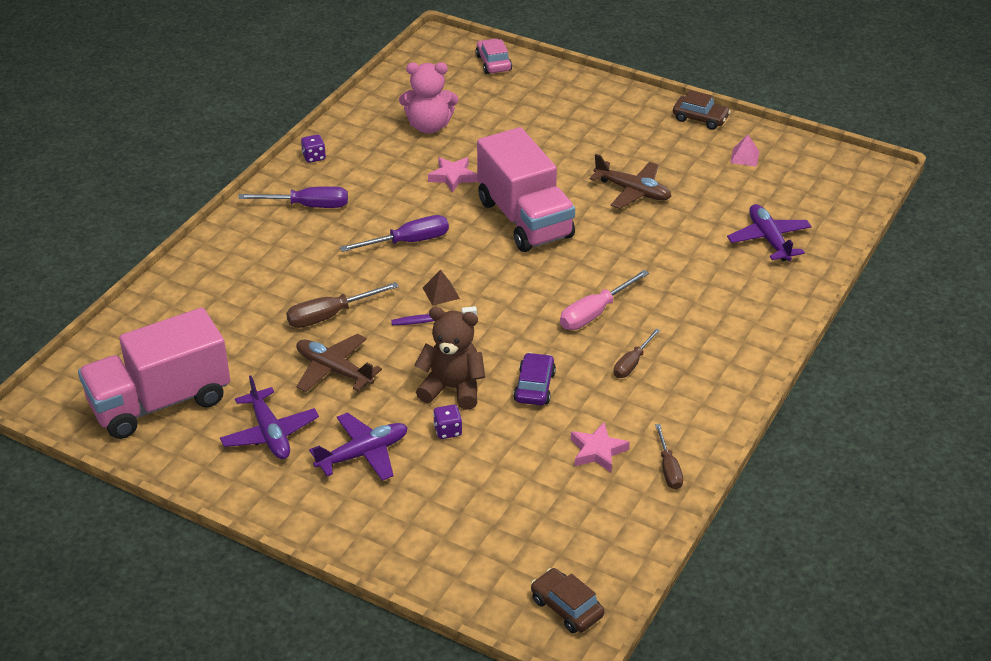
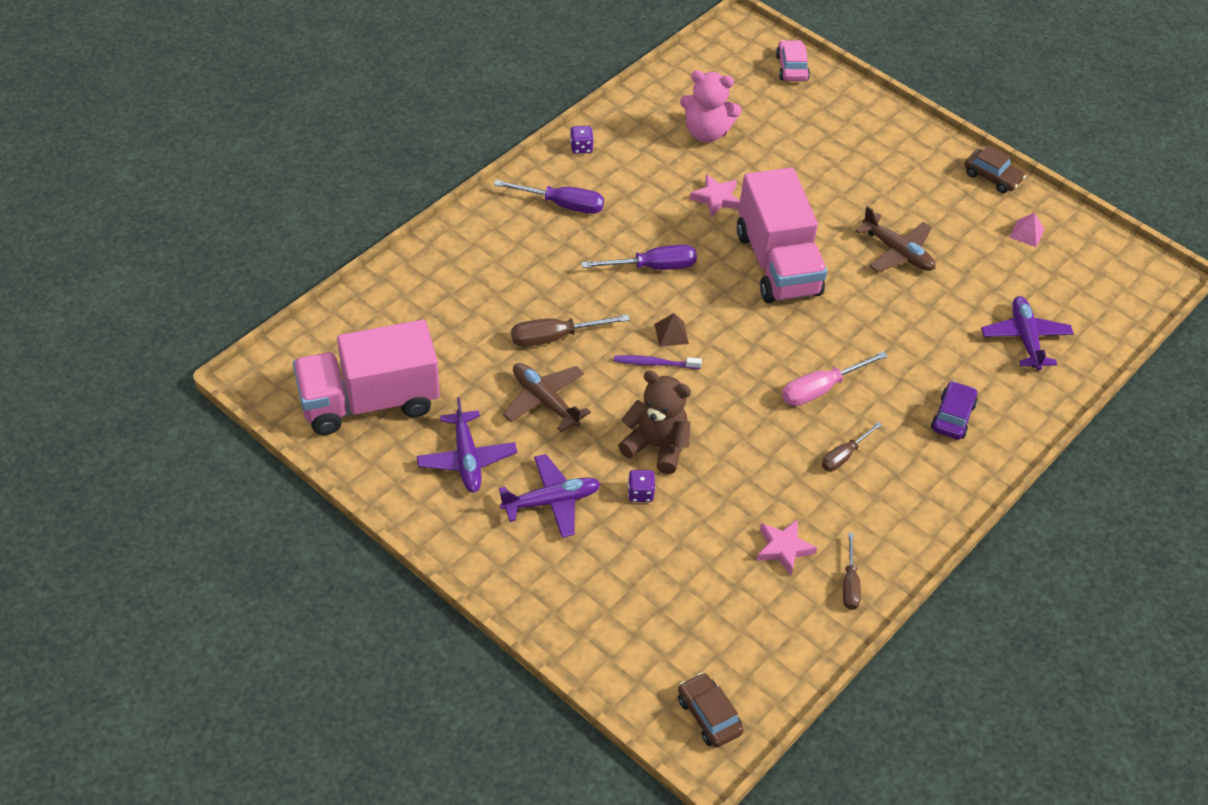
camera: 10 degrees right, 10 degrees up
purple car [513,352,556,405] -> purple car moved to [931,381,978,440]

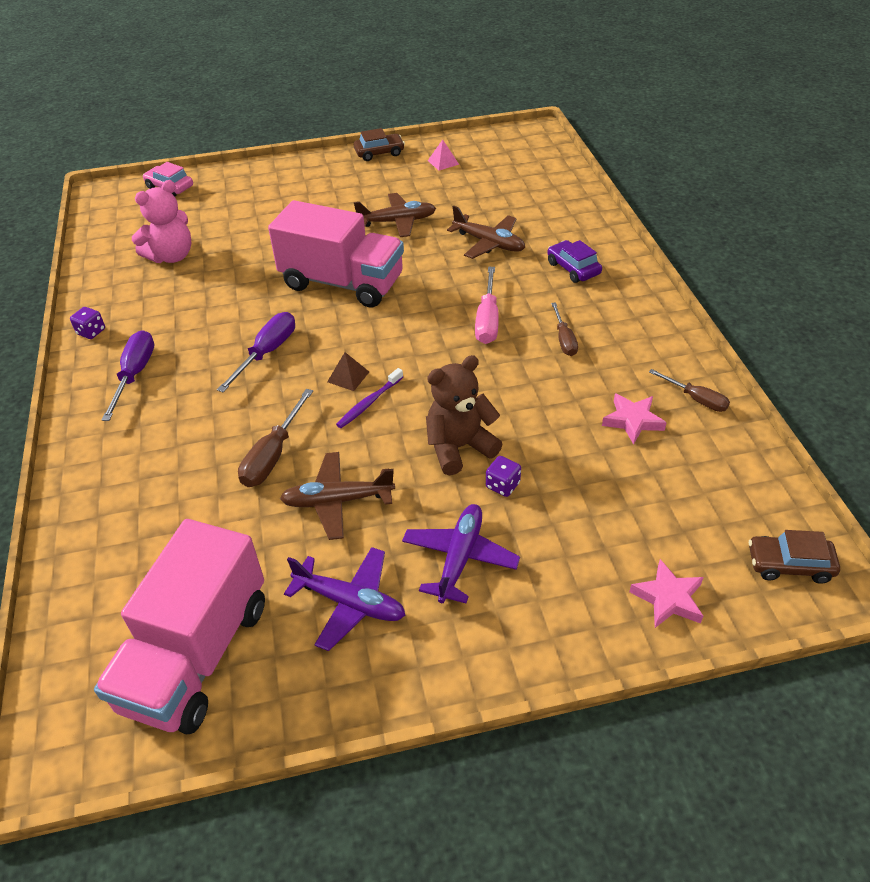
camera: 50 degrees left, 5 degrees down
purple screwdriver [494,180,604,214] -> purple screwdriver turned 45 degrees counterclockwise [102,330,154,421]
pink star [690,174,740,217] -> pink star moved to [629,559,704,628]
purple plane [981,296,1074,370] -> none
none -> brown plane [447,206,525,259]

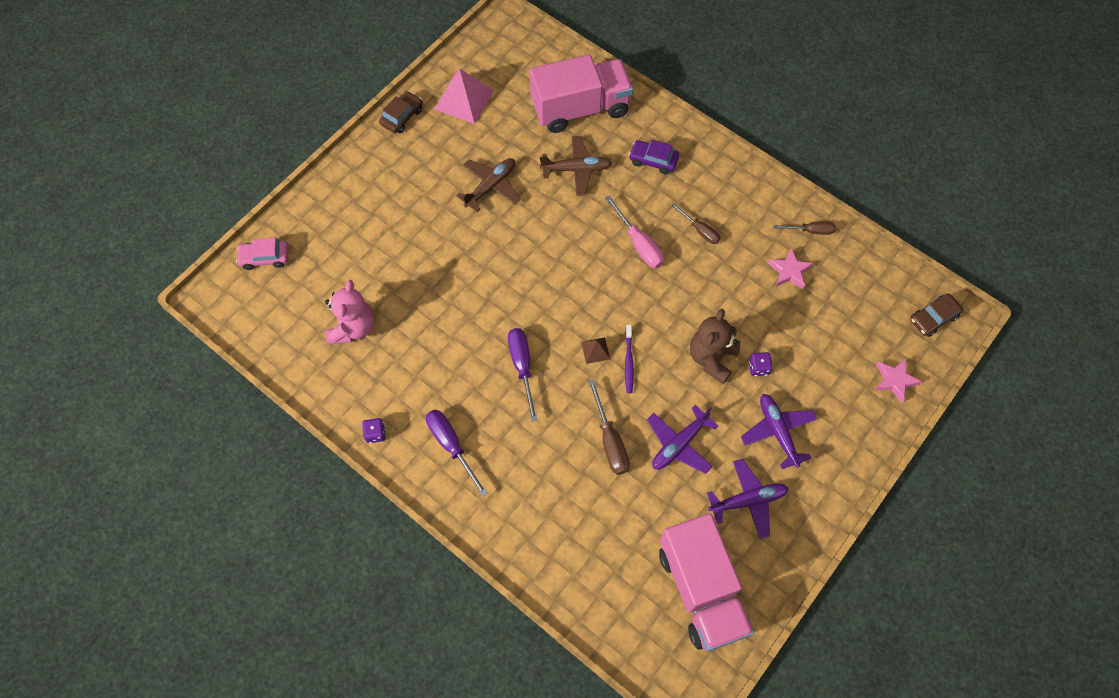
camera: 40 degrees left, 20 degrees up
pink truck [268,200,404,308] -> pink truck moved to [530,55,633,133]
brown plane [280,452,395,540] -> purple plane [647,405,718,474]
pink pyramid [428,140,459,171] -> pink pyramid [434,68,494,124], size x2.06

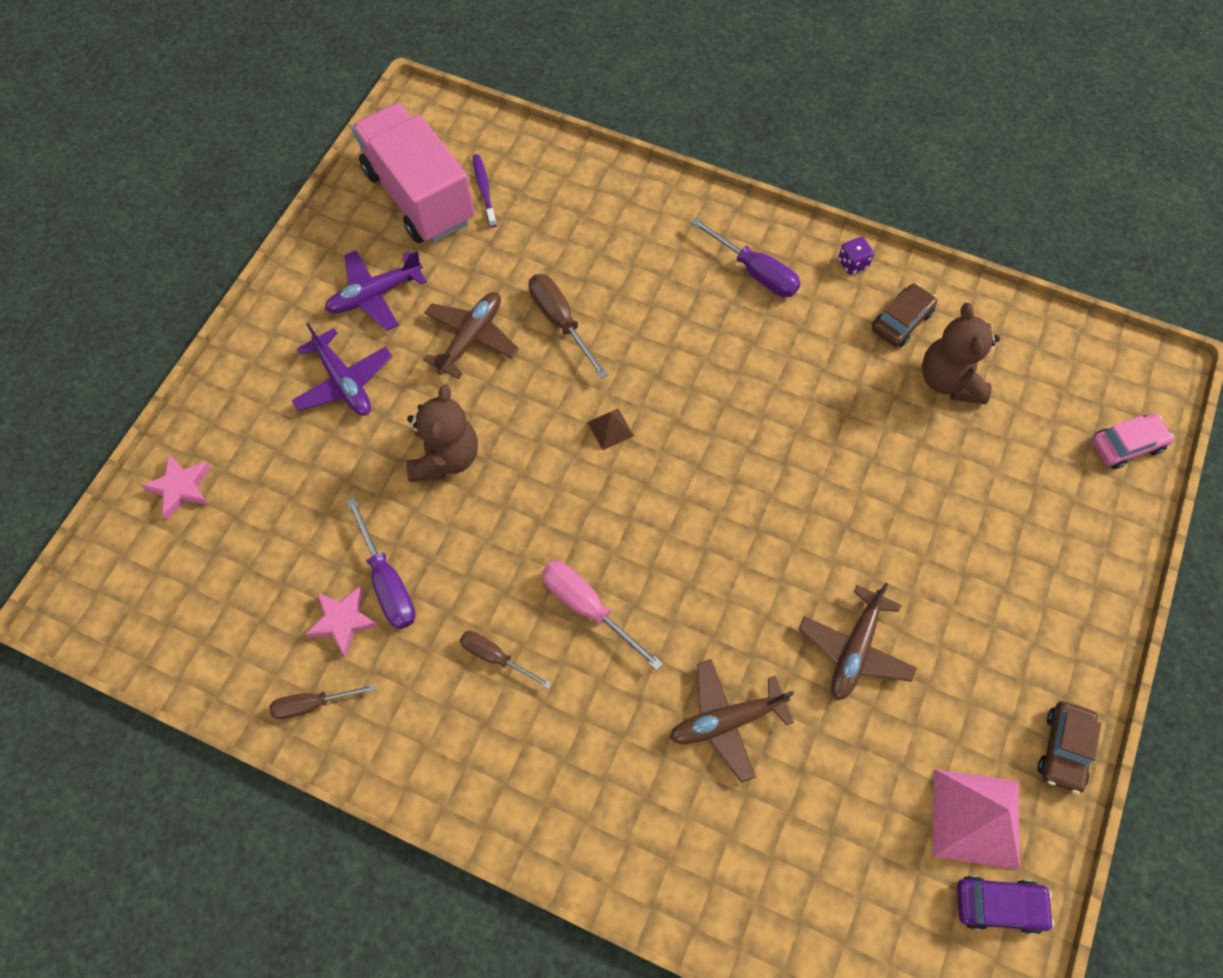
camera: 165 degrees right, 0 degrees up
pink teddy bear [325,280,374,344] -> brown teddy bear [922,303,1000,404]
purple screwdriver [508,328,538,422] -> purple screwdriver moved to [346,497,416,629]
pink truck [530,55,633,133] -> none
purple toothbrush [625,325,634,393] -> purple toothbrush moved to [473,154,497,227]
purple car [629,140,679,175] -> purple car moved to [957,876,1054,935]
purple plane [647,405,718,474] -> brown plane [423,292,519,379]
purple dice [749,352,773,376] -> none
brown car [910,293,963,337] -> brown car moved to [872,283,937,347]

